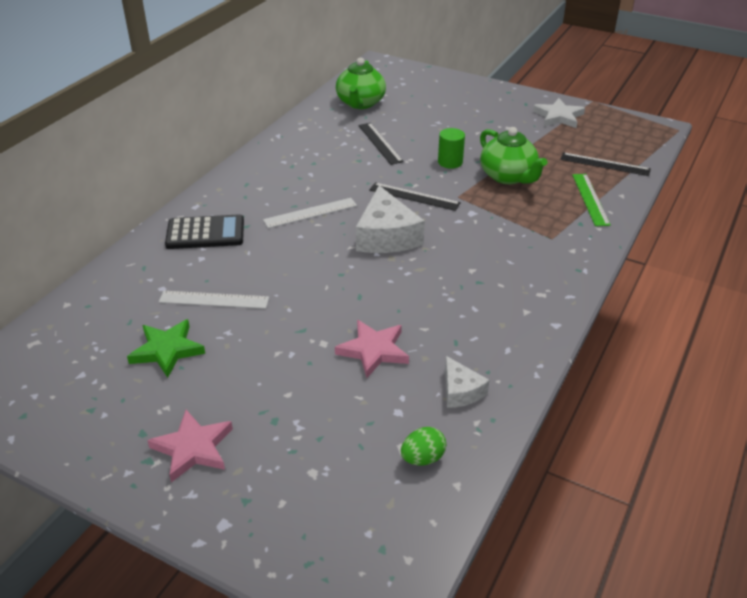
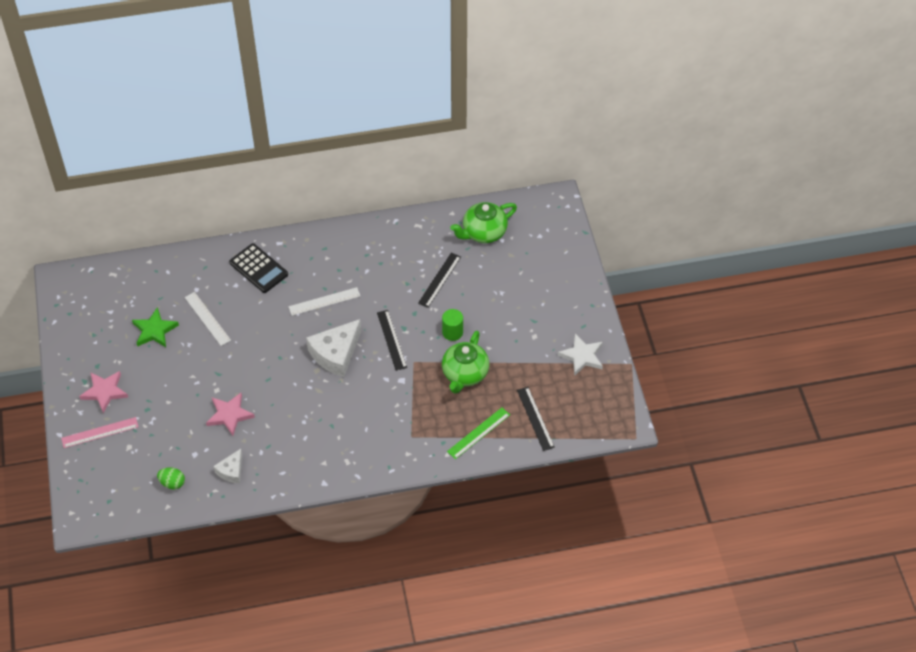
camera: 50 degrees right, 15 degrees up
white ruler [263,198,357,228] -> white ruler turned 45 degrees counterclockwise [288,287,360,316]
none -> pink ruler [61,417,138,448]

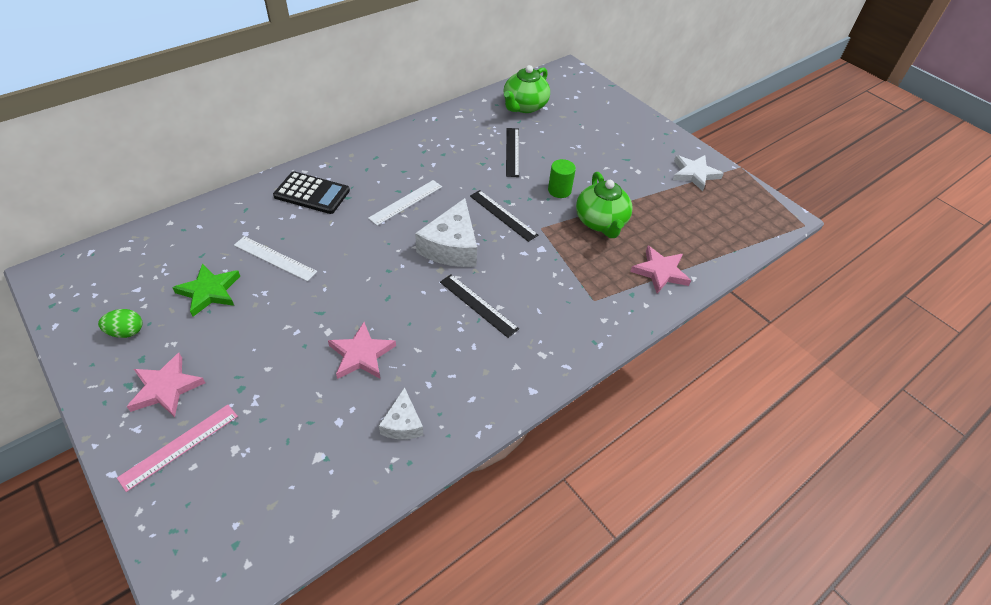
camera: 30 degrees left, 5 degrees down
green egg [157,467,185,489] -> green egg moved to [98,309,143,338]
green ruler [447,407,510,459] -> pink star [630,246,691,294]
black ruler [517,387,555,451] -> black ruler moved to [440,274,519,338]

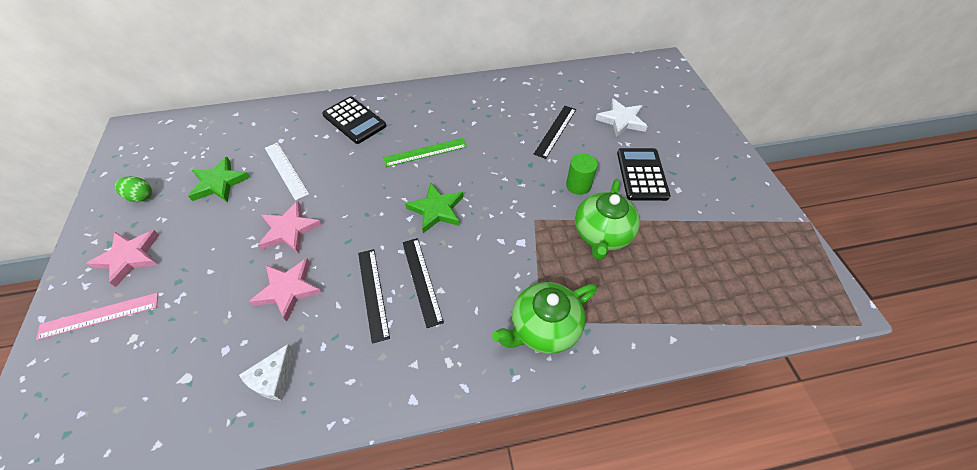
camera: 30 degrees right, 5 degrees up
white ruler [368,180,442,226] -> green ruler [383,138,467,167]
white cheese [415,198,477,267] -> green star [405,182,463,233]
black ruler [470,190,538,242] -> black ruler moved to [358,249,390,344]
green teapot [504,65,550,113] -> green teapot moved to [492,282,597,354]
pink star [630,246,691,294] -> pink star moved to [258,201,322,254]
white star [673,155,724,191] -> white star moved to [595,98,648,138]
none -> black calculator [617,148,670,201]

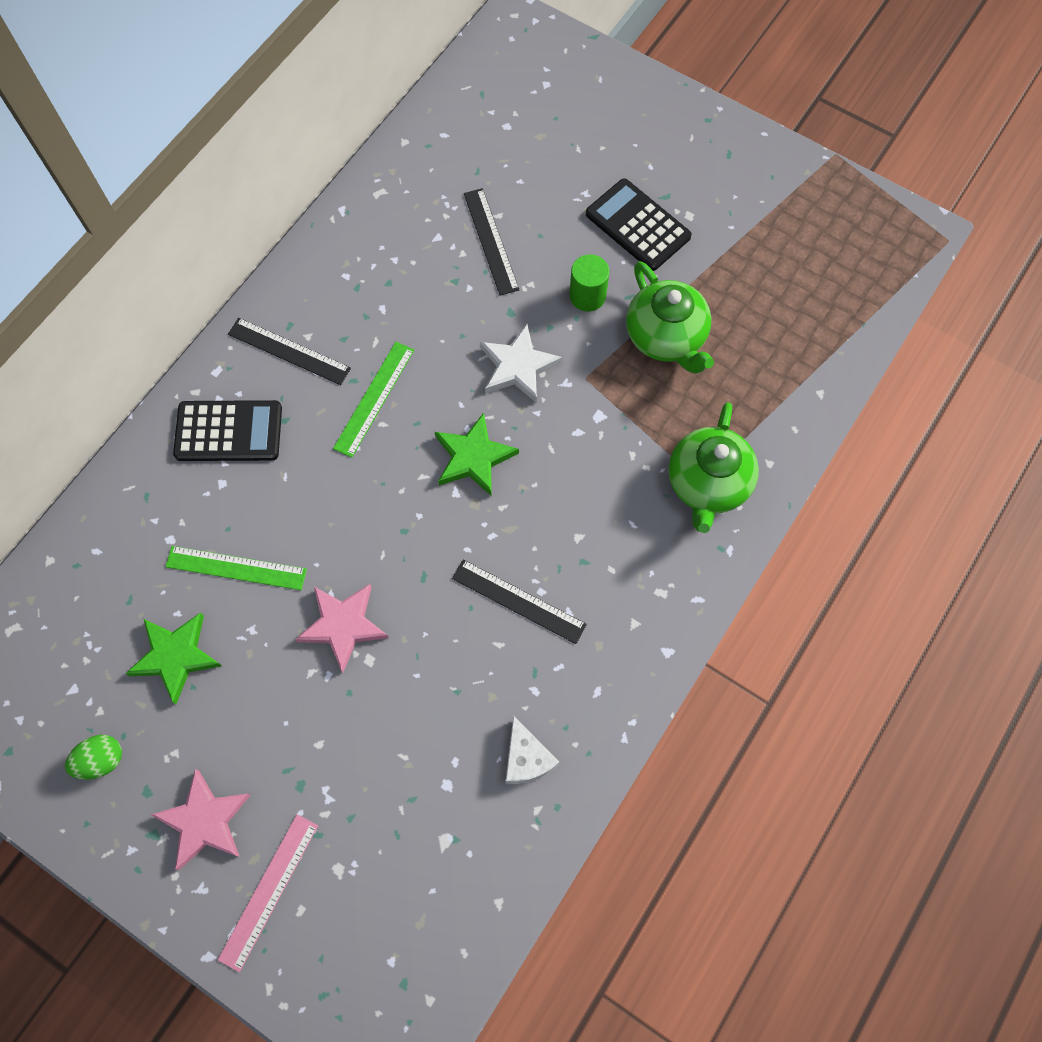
camera: 45 degrees left, 15 degrees up
pink star [249,258,322,321] -> none
white ruler [265,143,309,201] -> green ruler [165,546,307,590]
black ruler [402,238,444,328] -> black ruler moved to [228,318,351,385]
white star [595,98,648,138] -> white star moved to [480,324,562,403]

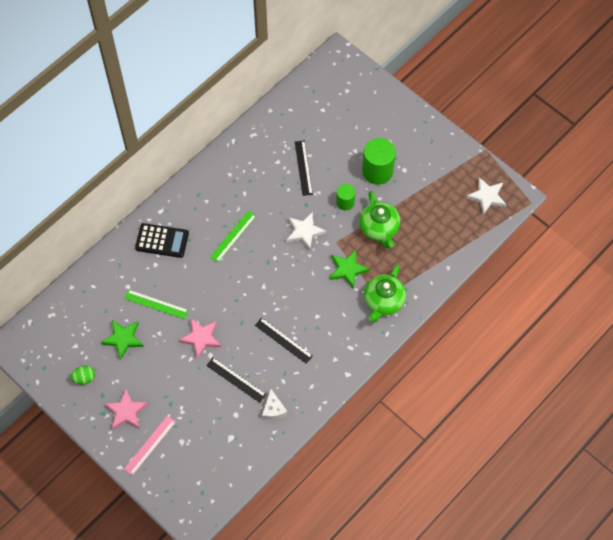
camera: 10 degrees right, 5 degrees down
black ruler [228,318,351,385] -> black ruler moved to [206,358,266,403]
green star [435,413,519,496] -> green star moved to [329,250,370,288]
black calculator [586,178,692,271] -> green cylinder [362,138,396,185]
none -> white star [466,177,507,215]

